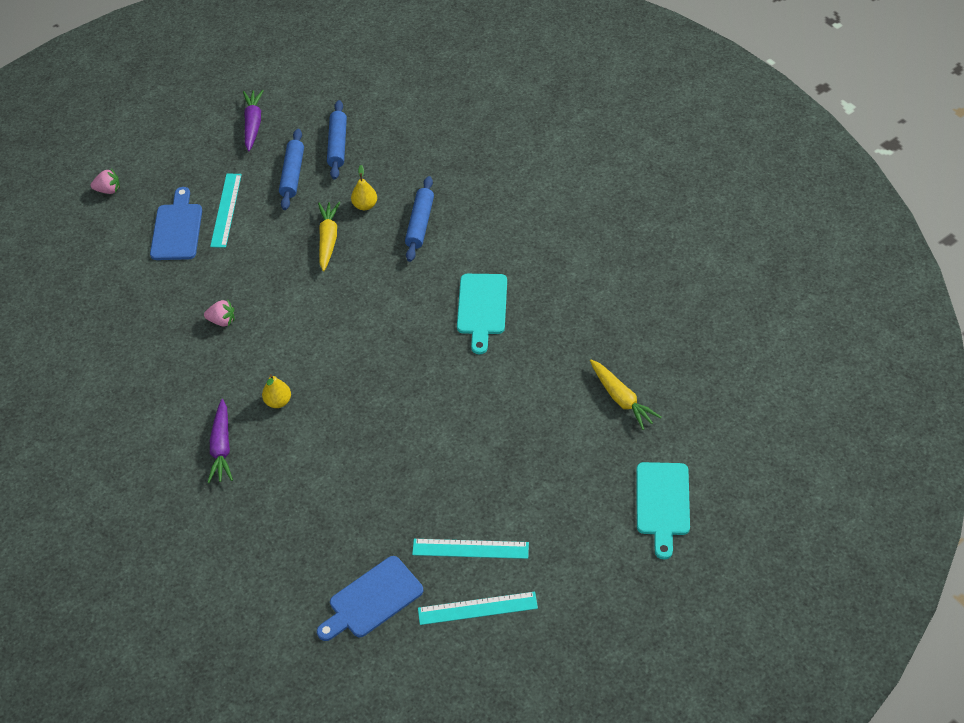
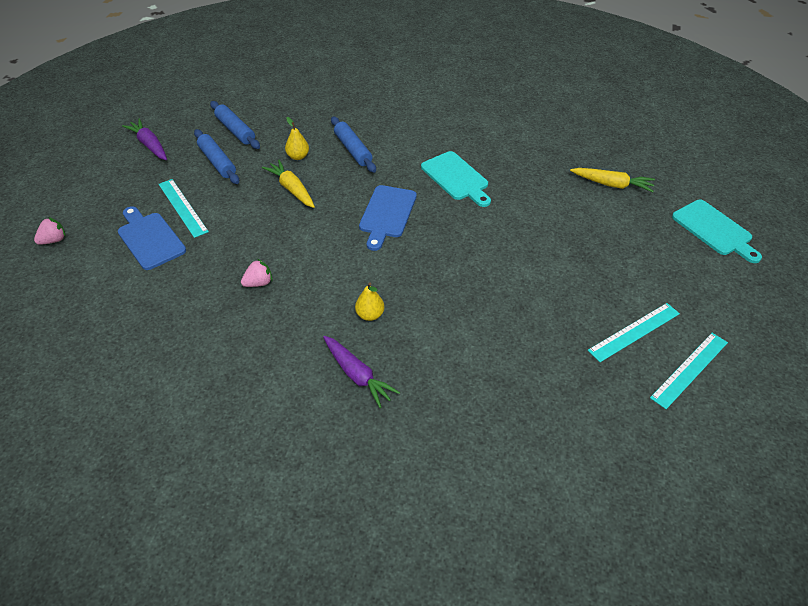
camera: 40 degrees left, 5 degrees down
blue cutting board [317,556,423,641] -> blue cutting board moved to [359,185,417,251]

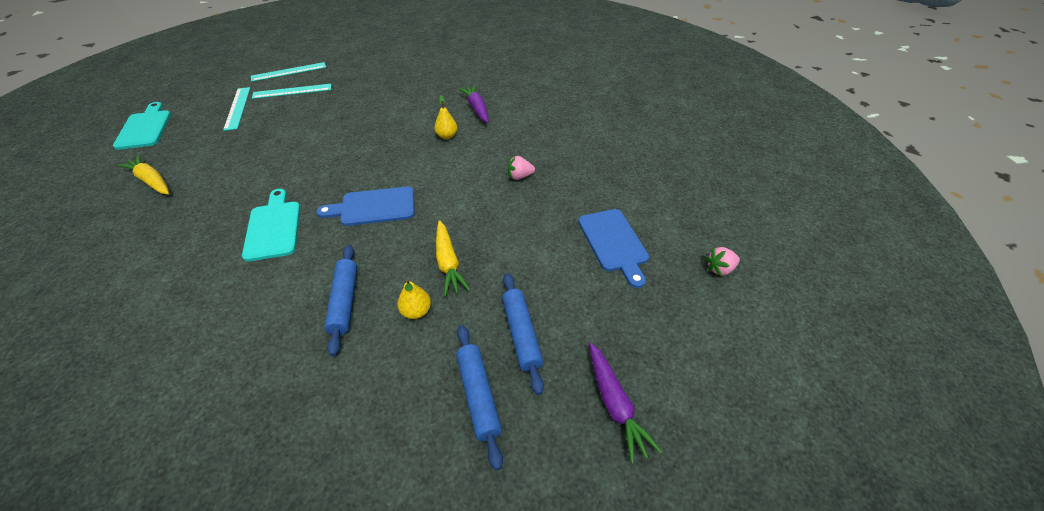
camera: 160 degrees left, 0 degrees up
turquoise ruler [159,179,209,238] -> turquoise ruler moved to [223,87,250,131]
blue cutting board [359,185,417,251] -> blue cutting board turned 135 degrees counterclockwise [317,187,415,226]

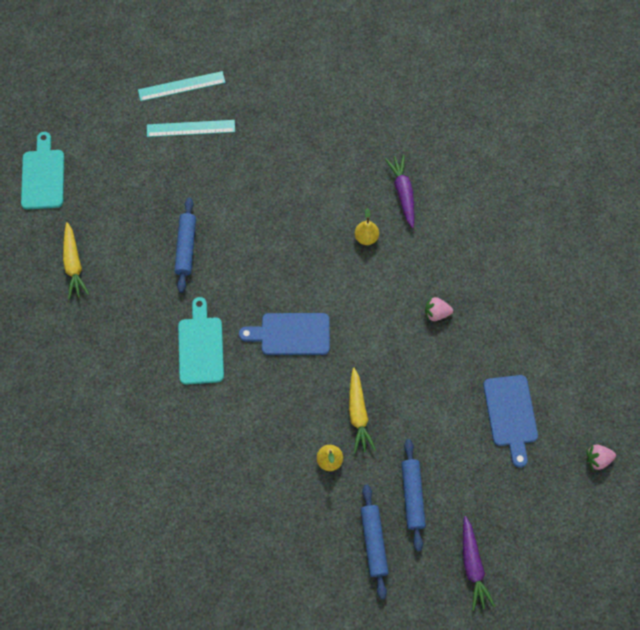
camera: 10 degrees right, 20 degrees up
yellow carrot [117,155,169,195] -> yellow carrot turned 150 degrees counterclockwise [63,222,89,299]
turquoise ruler [223,87,250,131] -> none
blue rolling pin [324,245,357,356] -> blue rolling pin moved to [175,197,196,293]

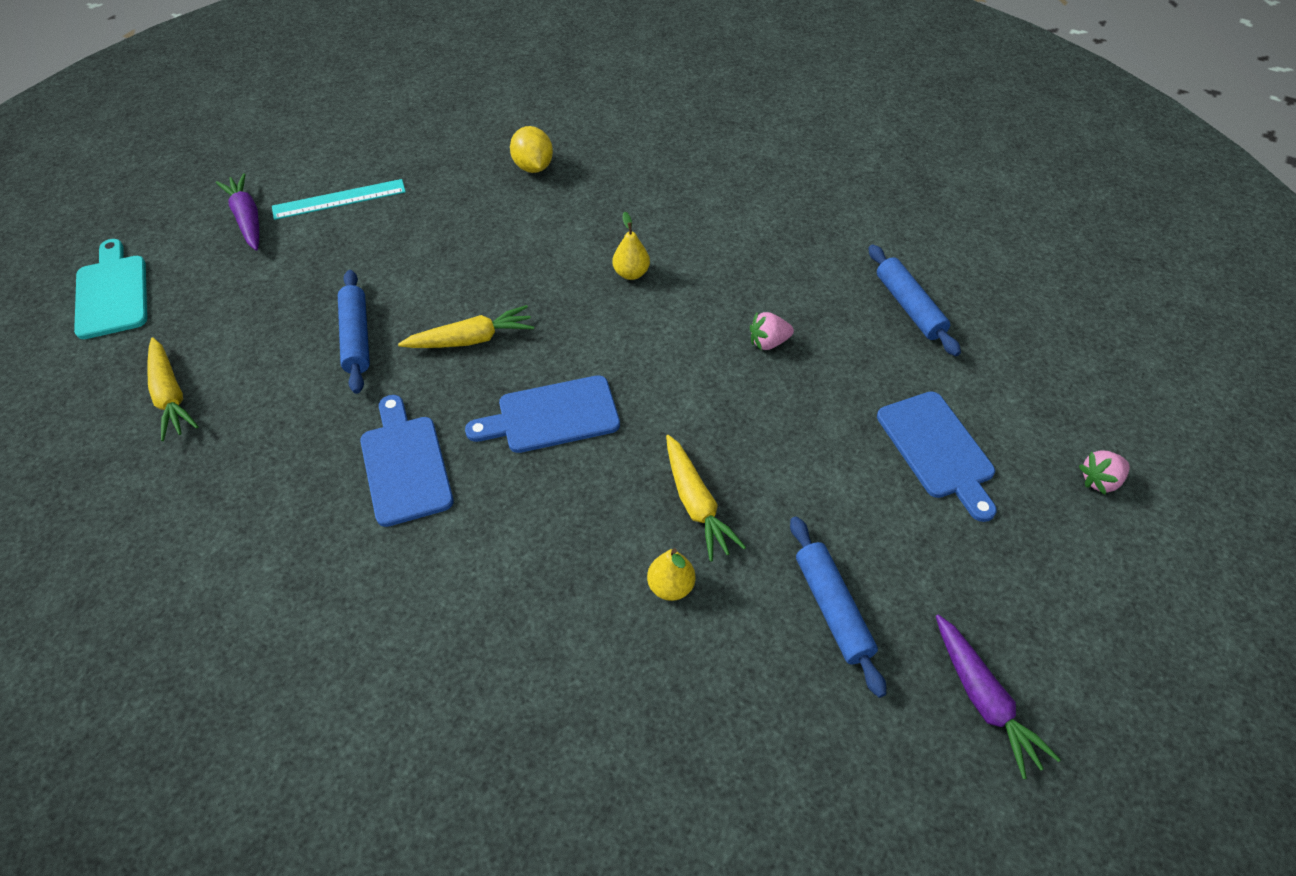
camera: 15 degrees left, 15 degrees down
turquoise ruler [138,71,226,101] -> none
turquoise cutting board [178,297,224,385] -> blue cutting board [360,395,454,527]
blue rolling pin [360,484,389,599] -> blue rolling pin moved to [868,245,961,356]
purple carrot [385,155,414,228] -> purple carrot moved to [216,173,259,251]
none -> yellow carrot [398,305,534,348]
none -> yellow lemon [510,126,553,173]

